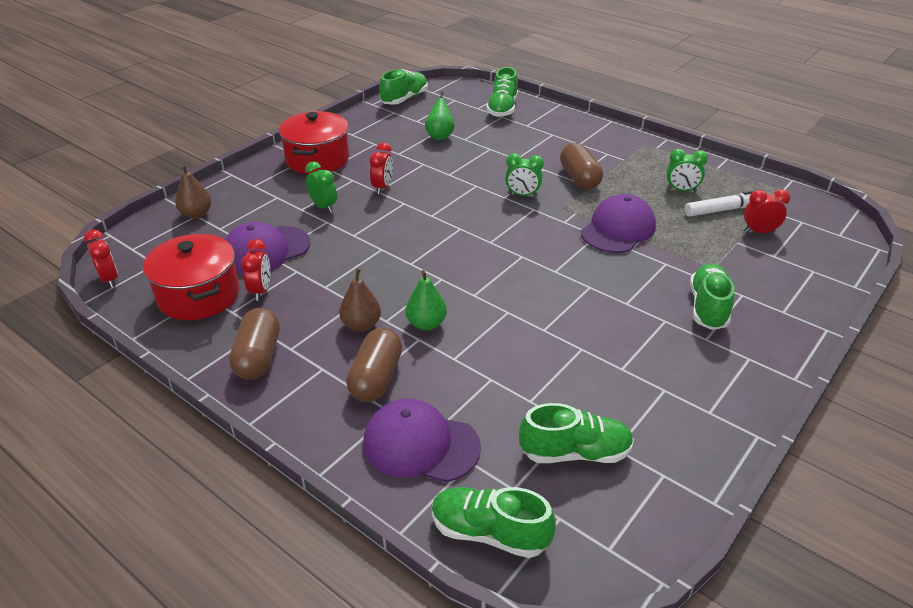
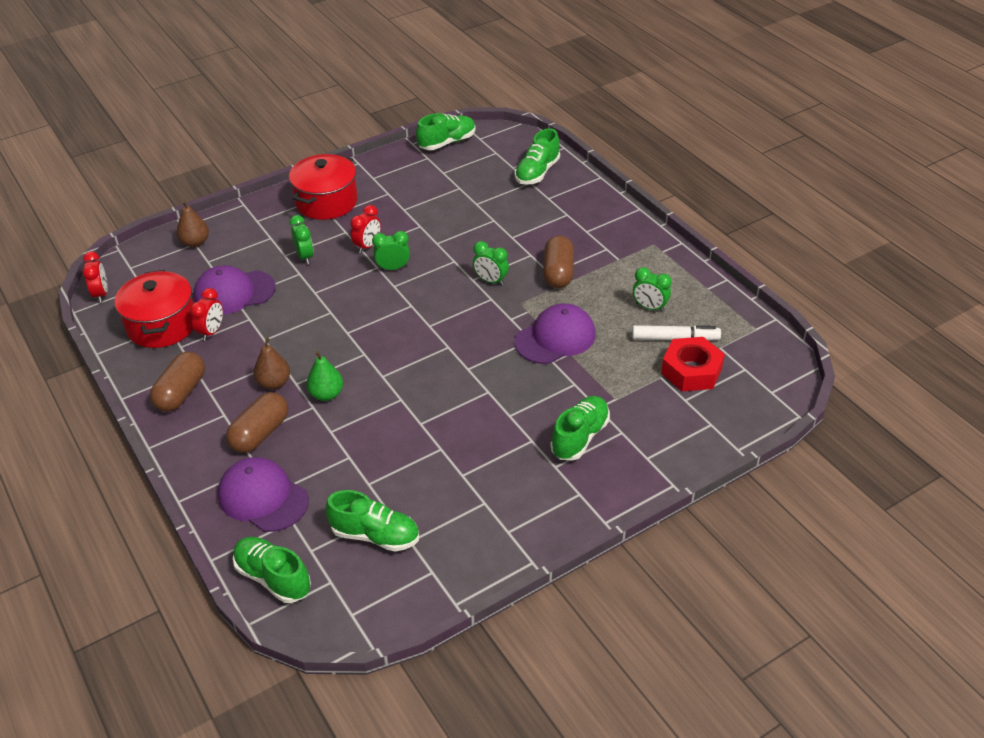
camera: 20 degrees right, 5 degrees up
green pear [425,91,454,140] -> none
red clock [744,189,790,233] -> red nut [661,337,725,391]
none -> green clock [372,231,410,270]

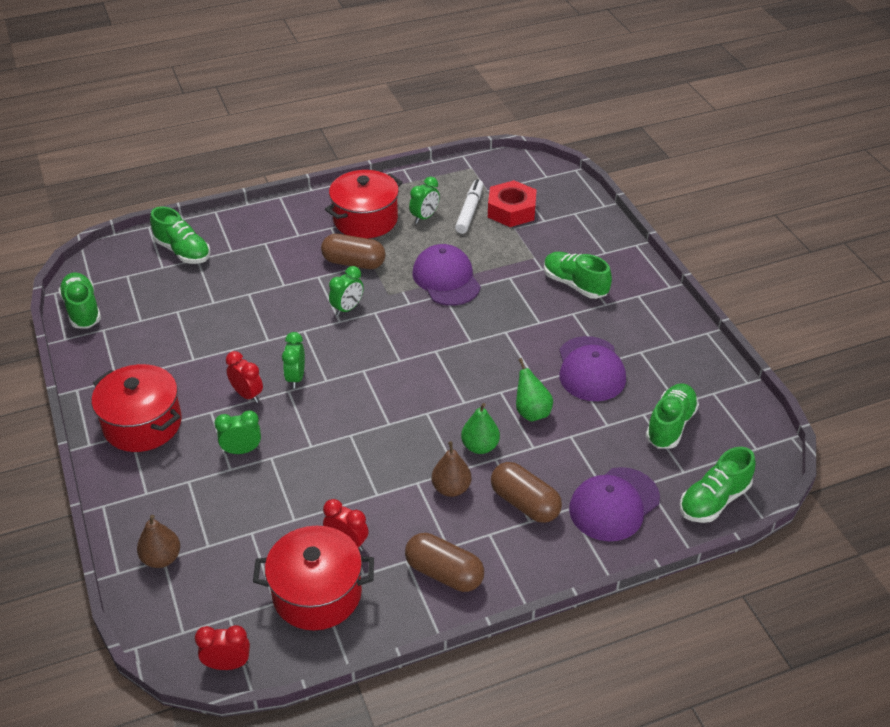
camera: 80 degrees left, 0 degrees up
purple cap [193,265,276,315] -> purple cap moved to [560,336,626,401]
none -> red pot [325,170,403,238]
none -> green pear [516,358,553,421]

